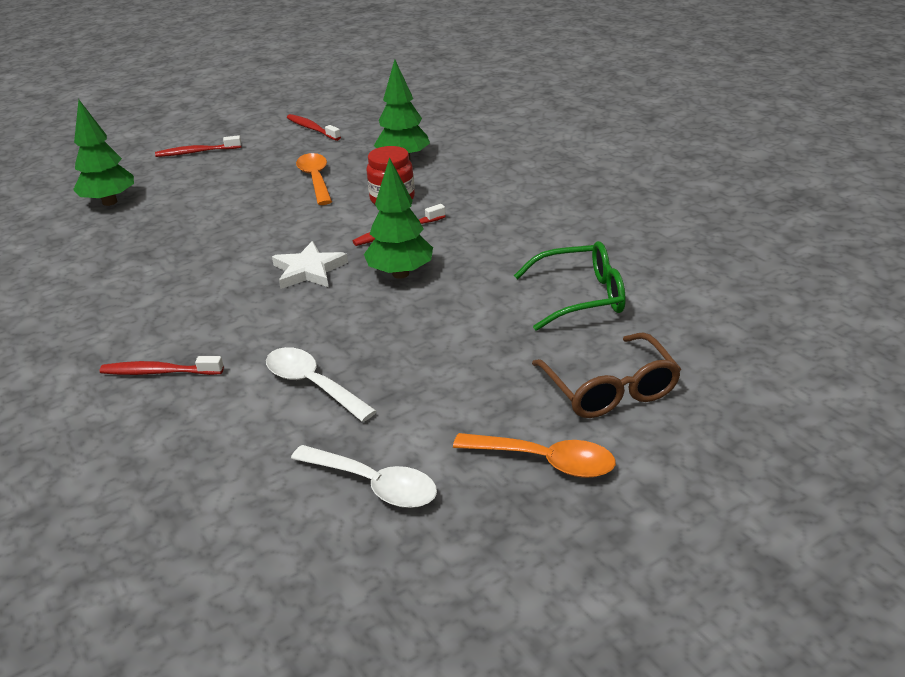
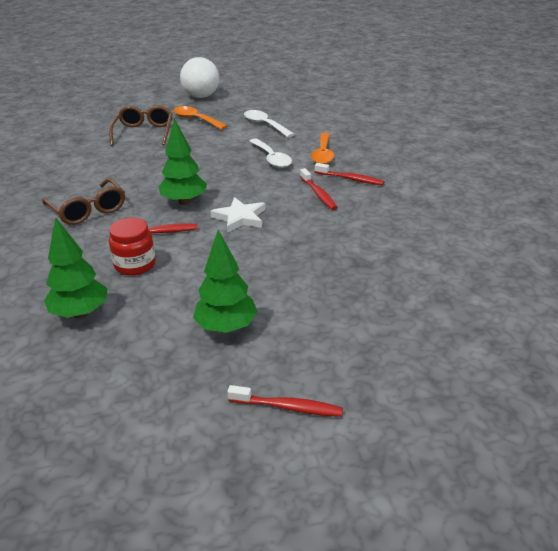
camera: 160 degrees left, 0 degrees up
green tree [73,100,134,206] -> green tree moved to [193,230,258,333]
red toothbrush [287,114,341,141] -> red toothbrush moved to [300,168,338,210]
orange spoon [296,153,332,205] -> orange spoon moved to [311,133,334,164]
green glasses [514,241,626,331] -> none
none -> brown glasses [42,178,125,225]
none -> white ball [180,57,219,98]

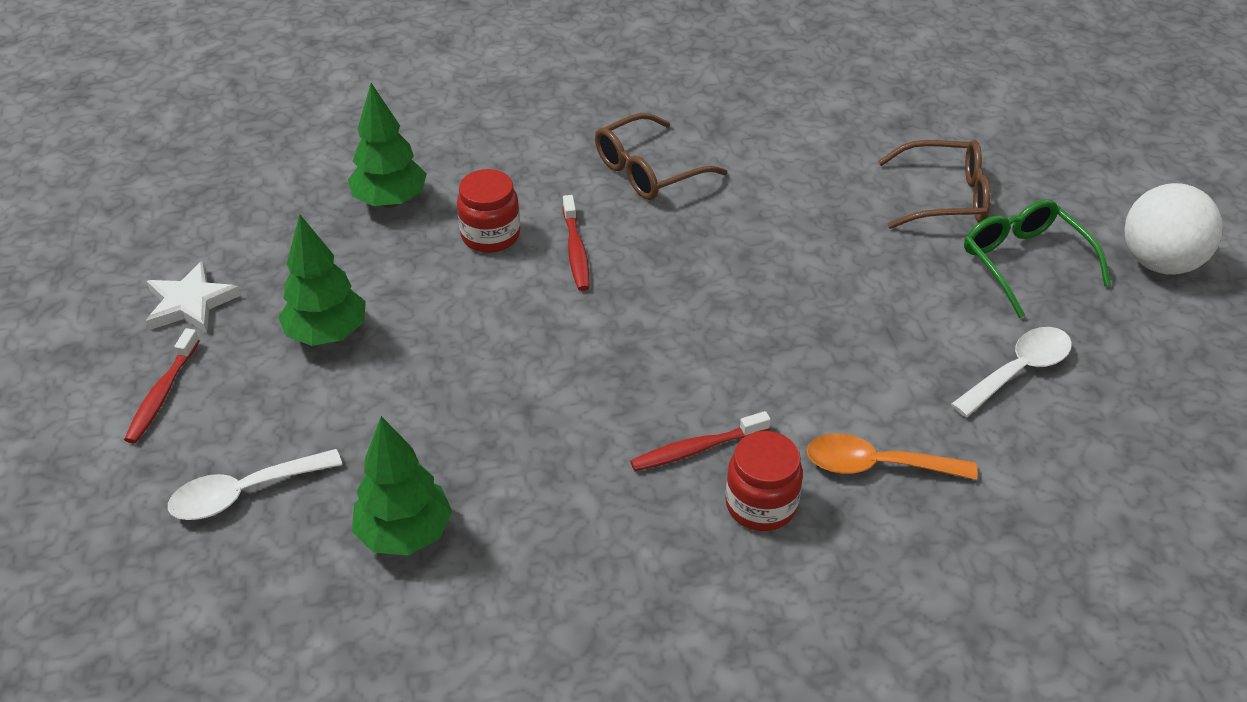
camera: 90 degrees right, 10 degrees up
green tree [159,119,207,205] -> green tree moved to [352,416,452,555]
orange spoon [173,106,227,130] -> green glasses [964,199,1111,318]
white star [210,197,265,233] -> white star moved to [146,261,241,333]
white spoon [249,138,292,168] -> white spoon moved to [168,449,342,520]
red toothbrush [315,163,384,185] -> red jar [725,431,803,531]

